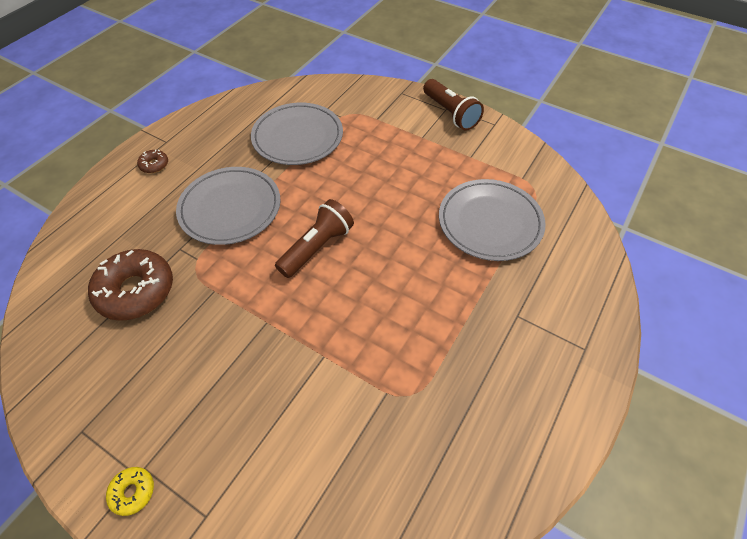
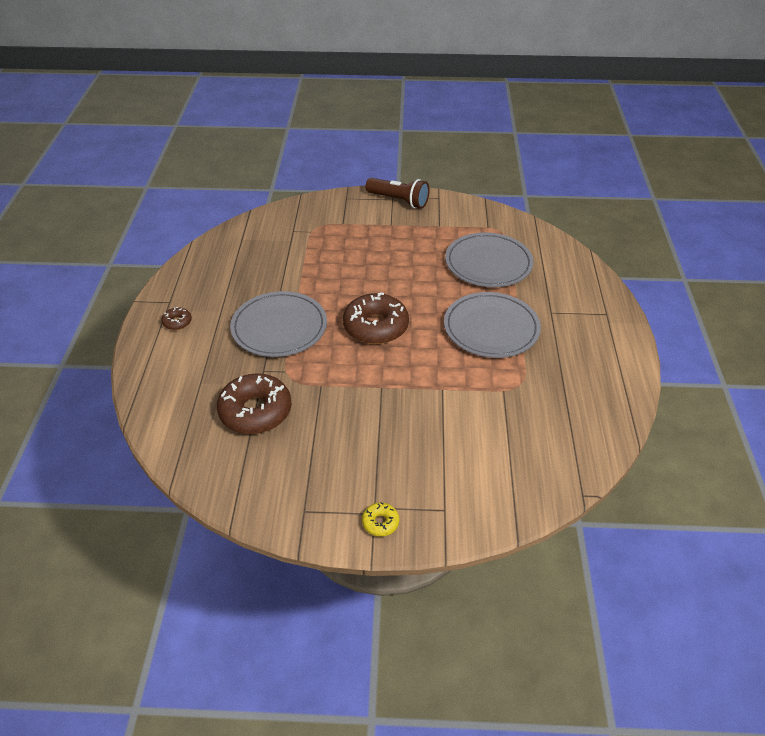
camera: 30 degrees left, 10 degrees down
grey plate [251,103,343,165] -> grey plate moved to [444,292,541,358]
brown flashlight [275,199,354,278] -> brown donut [343,292,409,344]

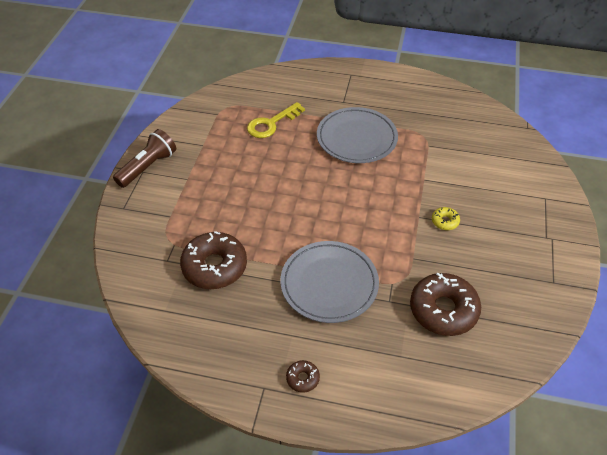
camera: 80 degrees left, 5 degrees up
brown donut [343,292,409,344] -> brown donut moved to [180,231,247,289]
yellow donut [362,503,399,537] -> yellow donut moved to [432,207,460,230]
grey plate [445,232,534,287] -> yellow key [247,102,305,138]

